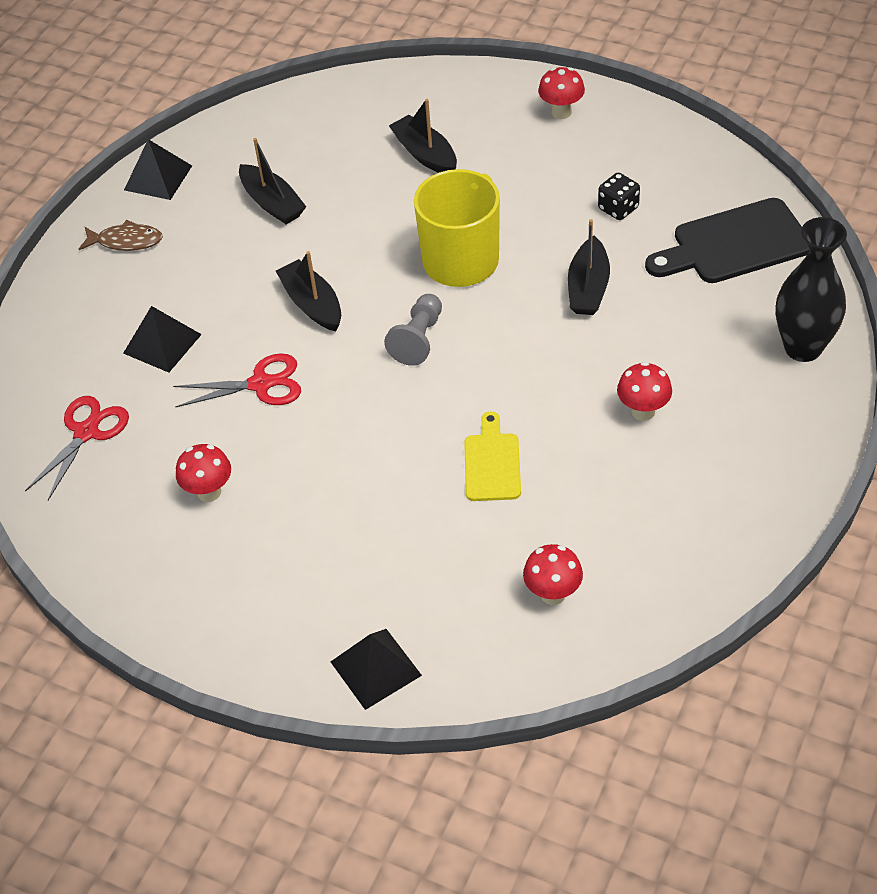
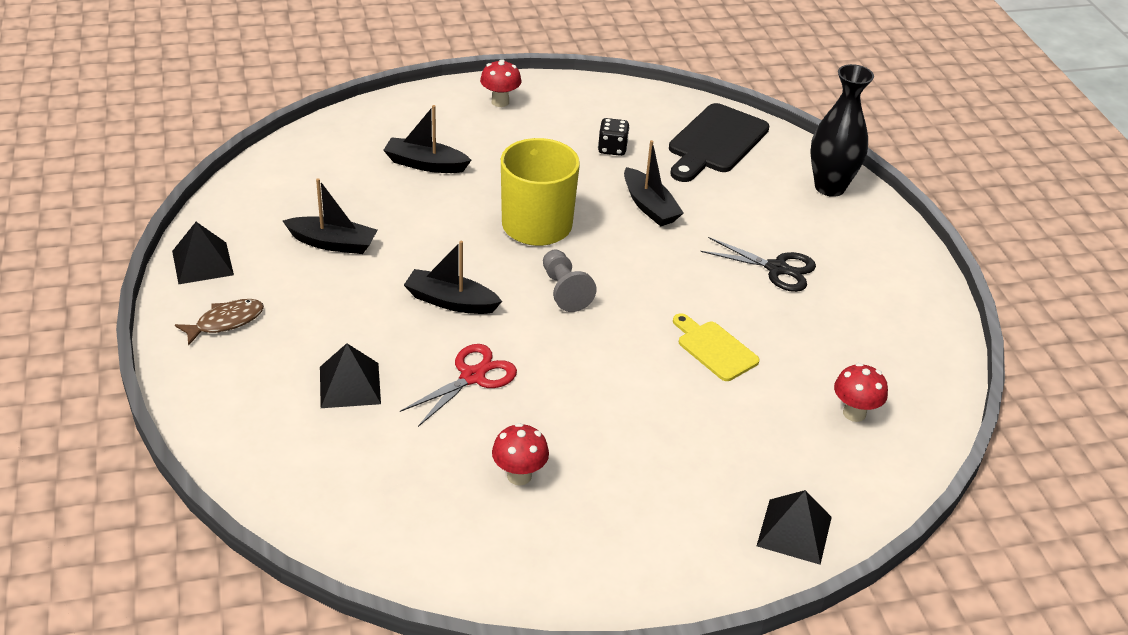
camera: 45 degrees left, 10 degrees down
red scissors [25,396,129,500] -> none
red mushroom [617,362,672,421] -> black scissors [700,237,816,292]

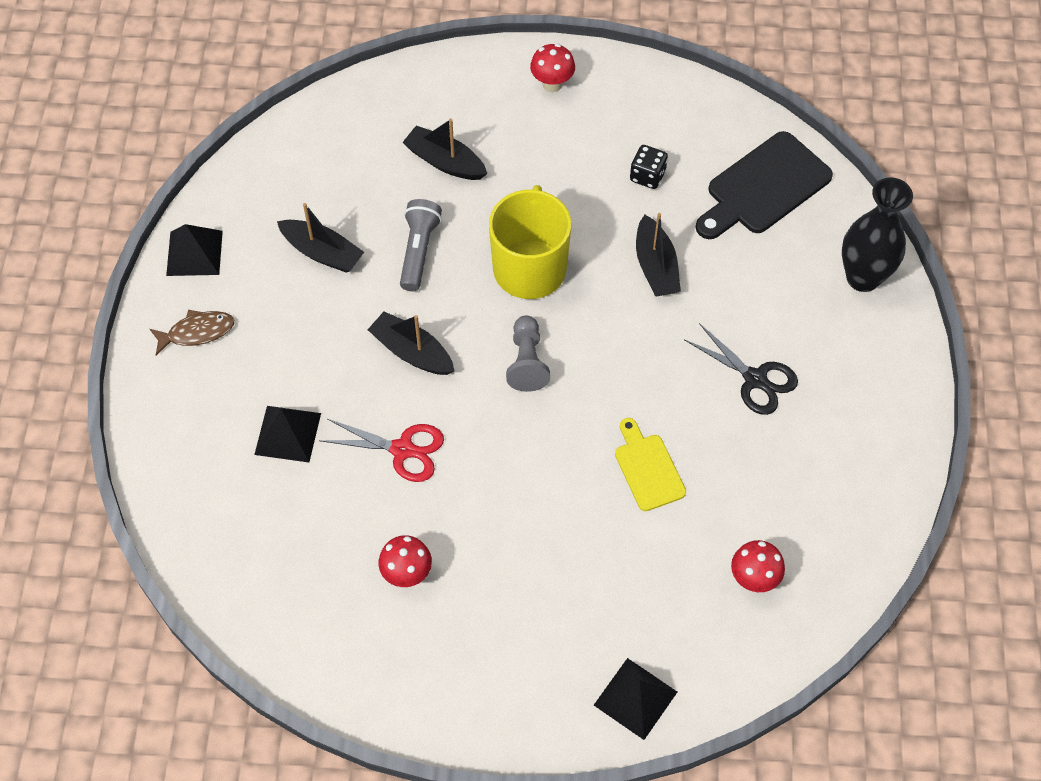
camera: 20 degrees right, 20 degrees up
red scissors [400,344,517,427] -> red scissors turned 45 degrees clockwise [319,419,444,482]
none -> grey flashlight [400,199,442,291]

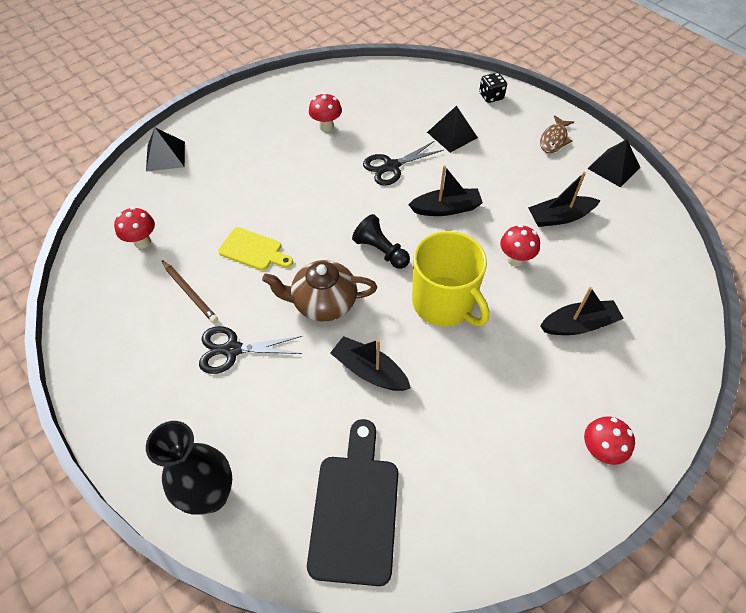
camera: 135 degrees right, 5 degrees down
red scissors [319,419,444,482] -> black scissors [363,141,444,186]
grey flashlight [400,199,442,291] -> red mushroom [500,224,540,267]
grey pawn [506,316,550,392] -> black pawn [352,214,410,269]
black dice [630,145,668,189] -> black dice moved to [479,73,507,103]
none -> brown pencil [162,260,218,323]
none -> brown teapot [262,260,377,322]

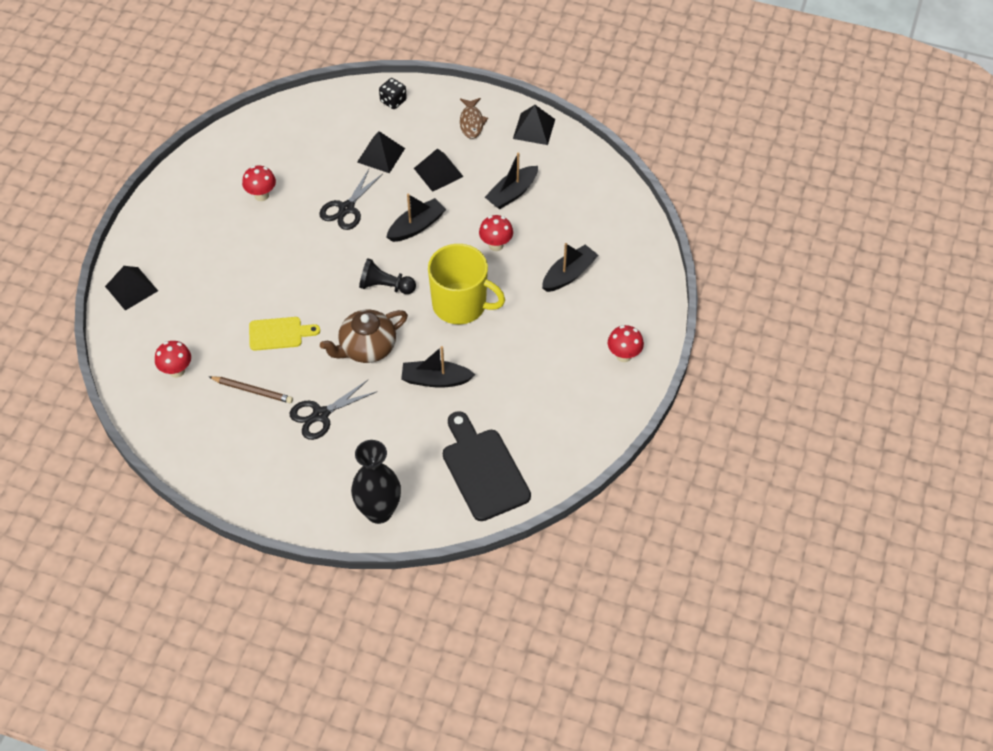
camera: 30 degrees left, 0 degrees up
none -> black pyramid [414,148,464,192]

